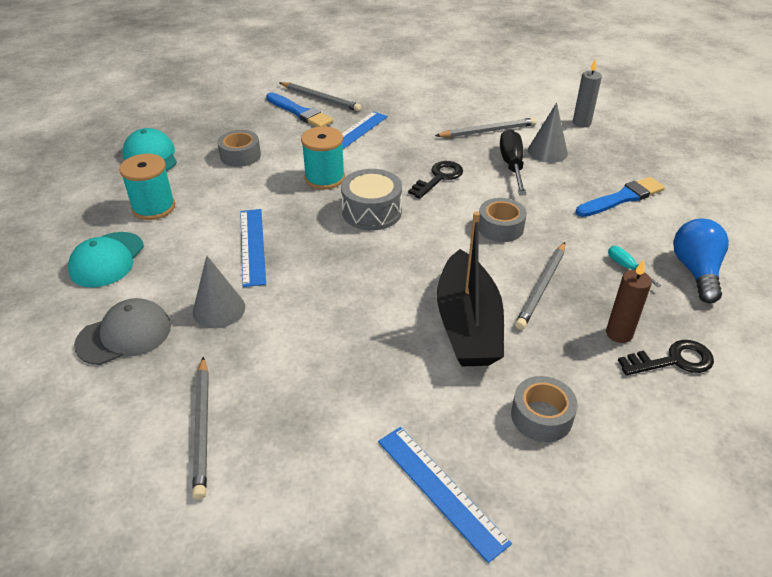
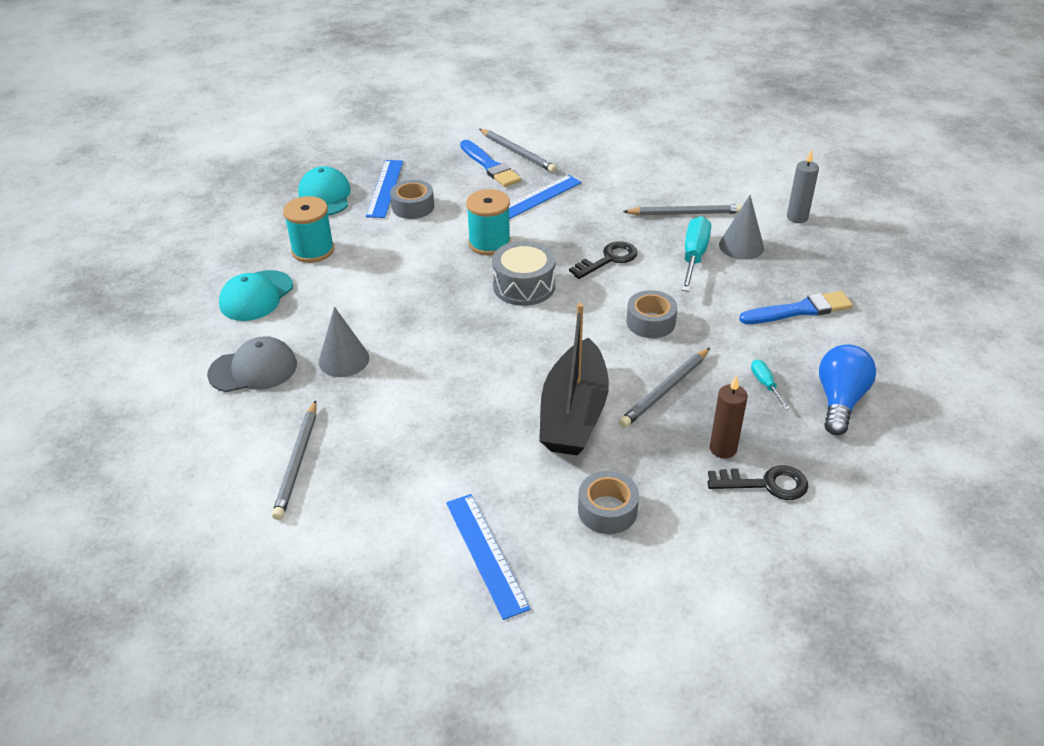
camera: 15 degrees right, 0 degrees up
blue ruler [240,209,266,287] -> blue ruler moved to [366,160,403,218]
black screwdriver [500,129,526,195] -> turquoise screwdriver [681,216,711,292]

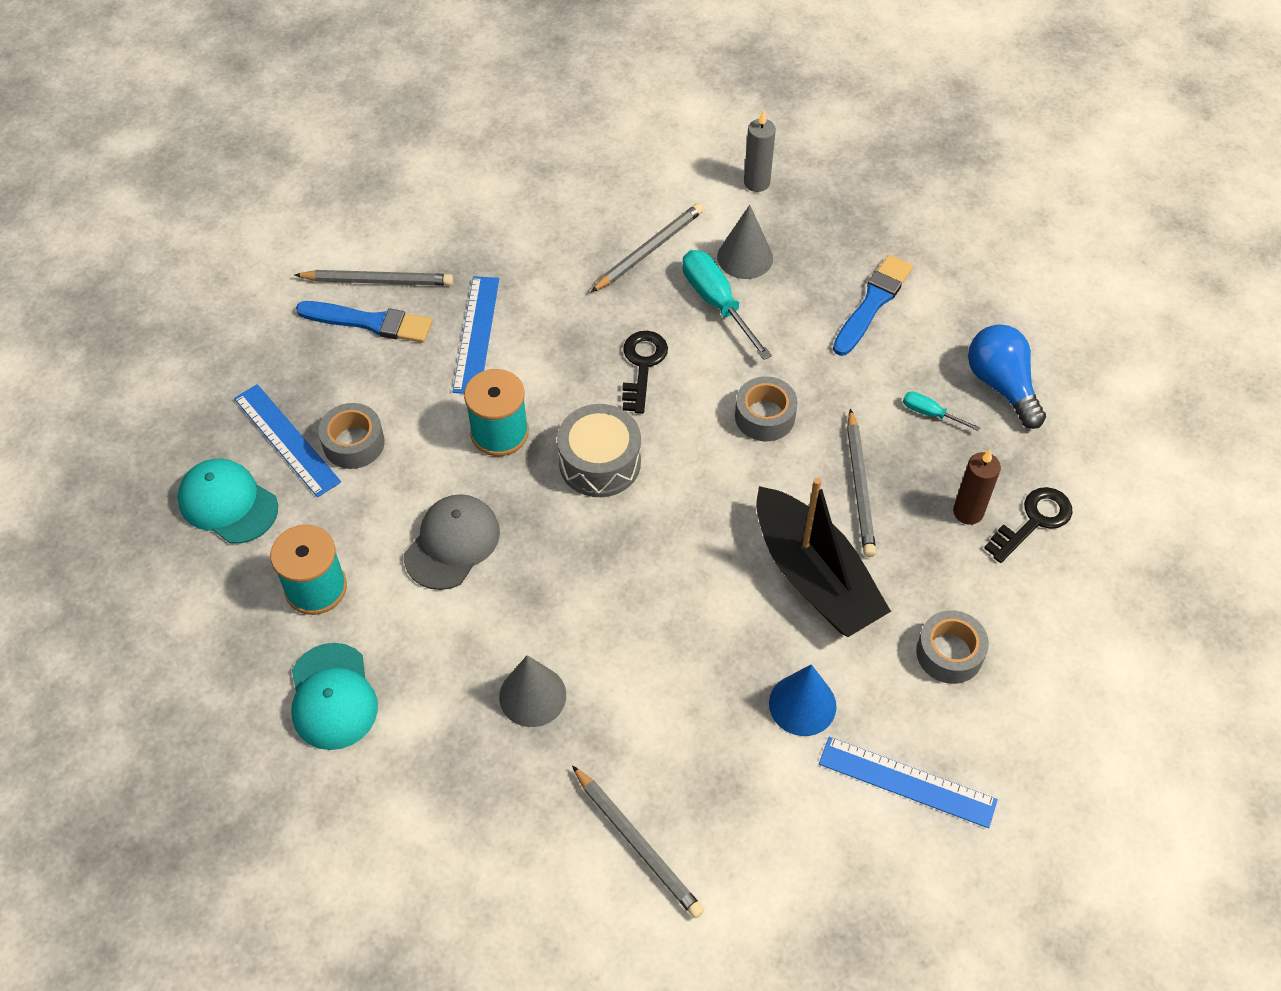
camera: 45 degrees left, 15 degrees up
grey cap [207,336,297,392] -> grey cap moved to [404,494,500,590]
none -> blue cone [769,664,836,736]

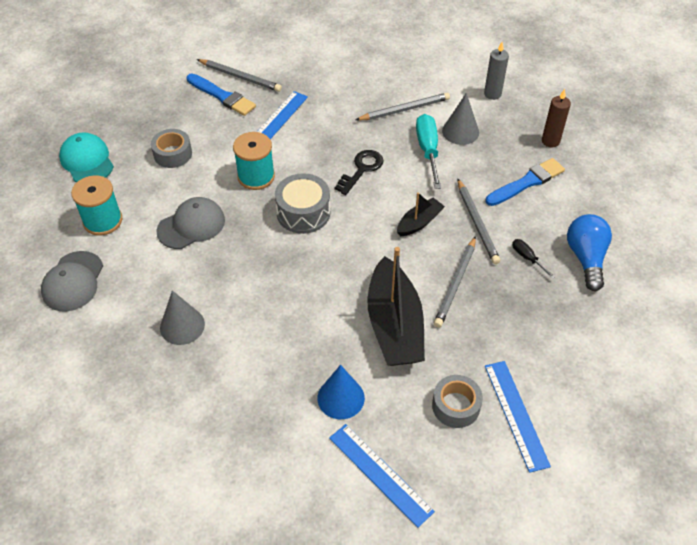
camera: 25 degrees right, 5 degrees down
blue ruler [234,384,341,497] -> blue ruler moved to [485,361,551,473]
turquoise cap [292,643,378,750] -> grey cap [41,251,103,312]
grey pencil [572,765,704,918] -> grey pencil moved to [458,179,500,264]
grey tape [735,376,798,441] -> black boat [397,192,445,236]
turquoise screwdriver [903,391,981,431] -> black screwdriver [512,239,555,279]
brown candle [953,449,1001,525] -> brown candle moved to [542,89,571,147]
black key [984,487,1073,563] -> none

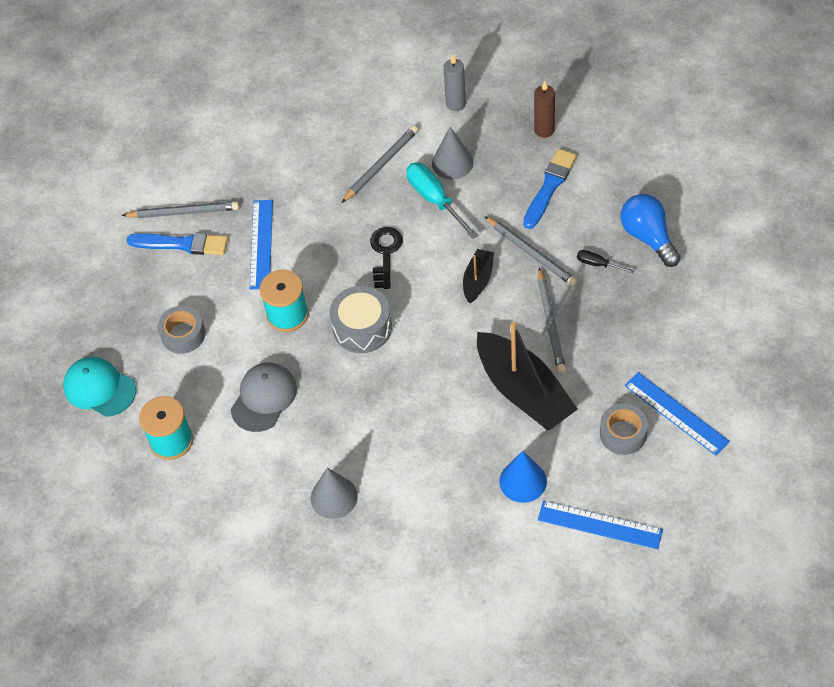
camera: 25 degrees left, 5 degrees up
grey cap [41,251,103,312] -> none

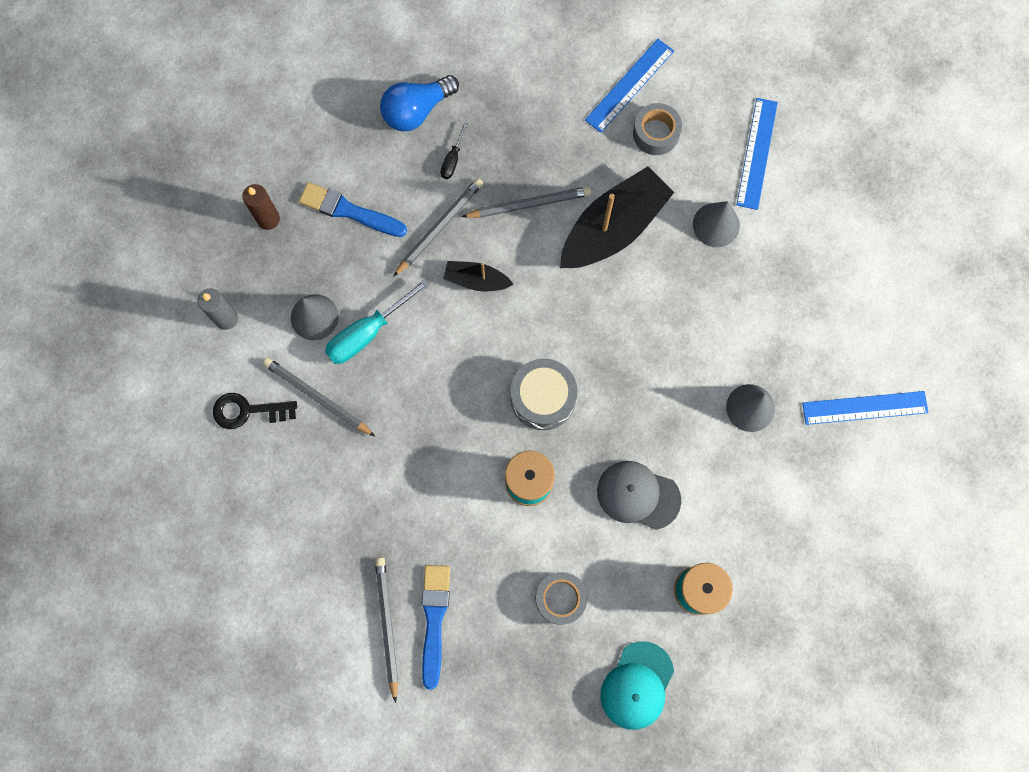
camera: 100 degrees left, 20 degrees up
blue ruler [250,200,273,290] -> blue ruler moved to [802,391,929,425]
black key [370,227,403,289] -> black key moved to [213,393,297,429]
blue cone [499,451,547,503] -> grey cone [693,201,740,247]

